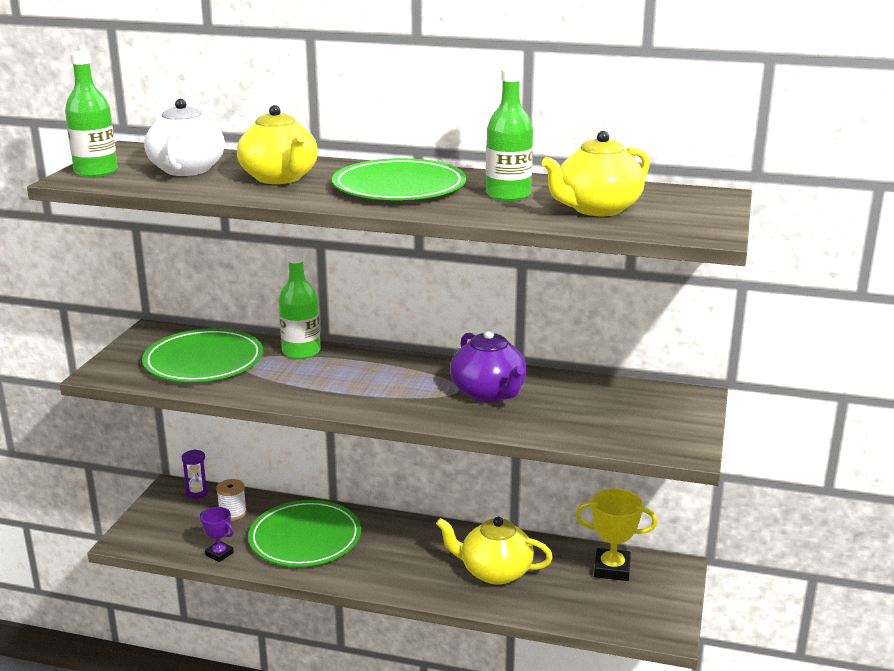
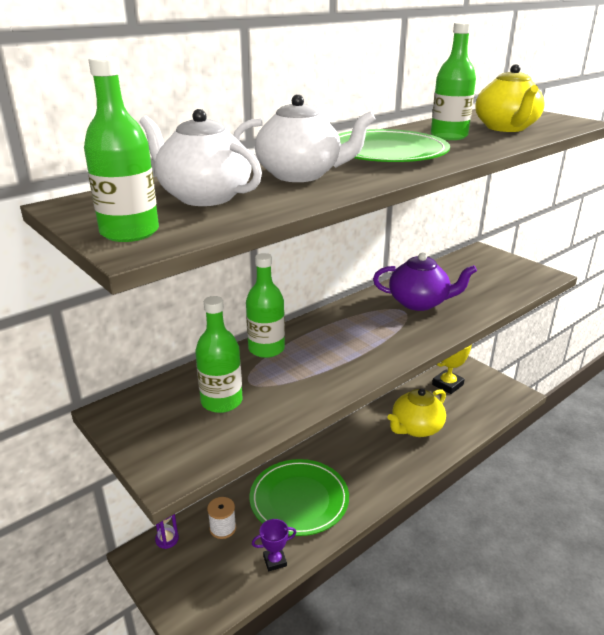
camera: 55 degrees left, 5 degrees up
green plate [142,328,263,382] -> green bottle [195,296,243,413]
yellow teapot [237,105,318,184] -> white teapot [233,94,376,182]

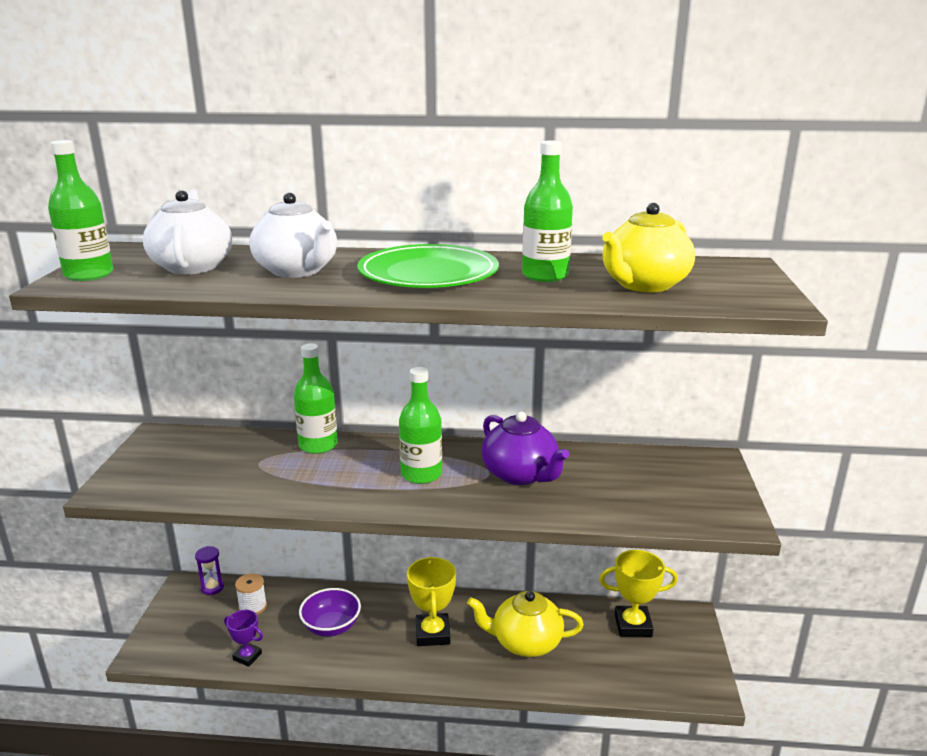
camera: 45 degrees right, 5 degrees down
green bottle [195,296,243,413] -> green bottle moved to [399,367,442,484]
green plate [250,459,349,536] -> purple bowl [299,588,361,637]
none -> yellow trophy [407,556,456,646]

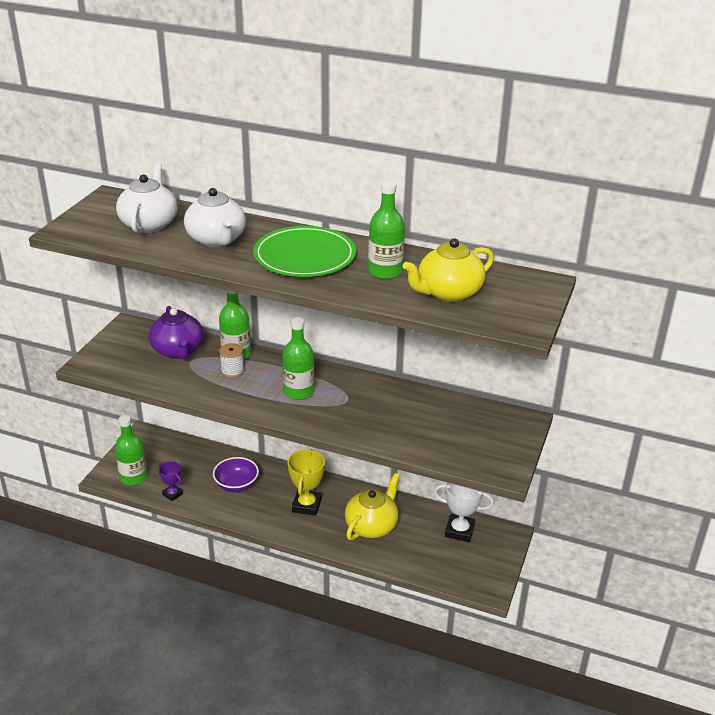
camera: 15 degrees right, 10 degrees up
green bottle [48,140,113,281] -> green bottle moved to [115,415,147,485]
purple hourglass [195,546,224,595] -> none
white spool [235,573,267,615] -> white spool moved to [219,343,244,378]
yellow teapot [467,591,584,657] -> yellow teapot turned 105 degrees clockwise [345,473,400,540]
purple teapot [481,411,569,485] -> purple teapot moved to [149,306,204,359]
yellow trophy [599,550,678,637] -> white trophy [434,482,494,542]

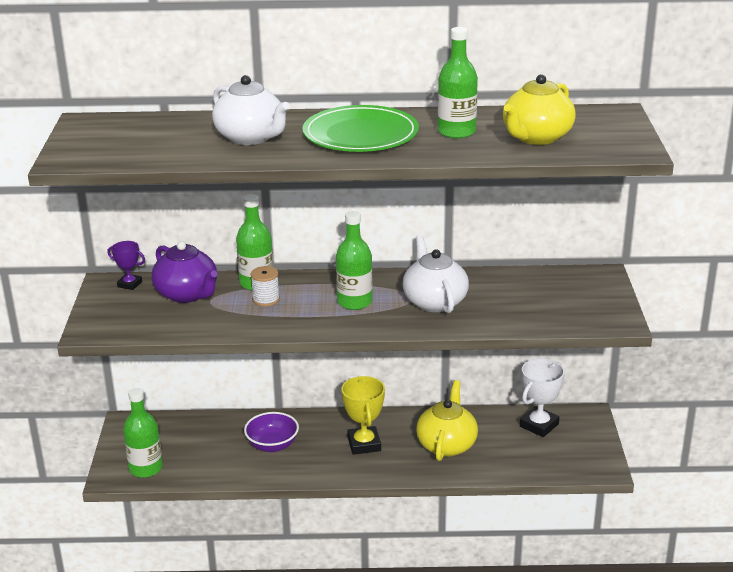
camera: 20 degrees left, 5 degrees down
white teapot [116,163,177,233] -> white teapot moved to [403,235,469,313]
purple trophy [159,461,183,501] -> purple trophy moved to [107,241,145,290]
white trophy [434,482,494,542] -> white trophy turned 45 degrees counterclockwise [520,358,565,437]

